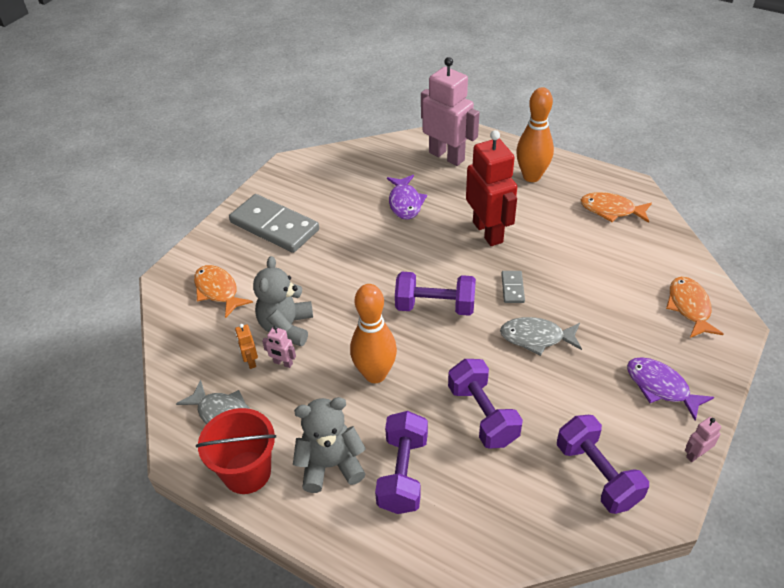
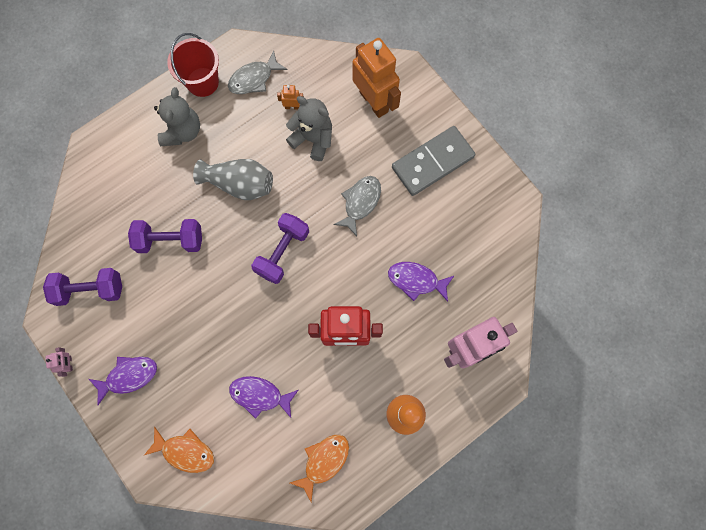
camera: 110 degrees right, 30 degrees up
orange fish [194,265,253,318] -> orange robot [353,38,401,118]
pink robot [262,326,296,368] -> none
orange bowling pin [350,284,397,383] -> grey vase [193,159,273,200]
purple dumbbell [375,411,428,514] -> none
grey fish [500,317,582,356] -> grey fish moved to [333,176,381,236]
grey domino [501,271,525,303] -> none
none -> purple fish [229,376,298,419]

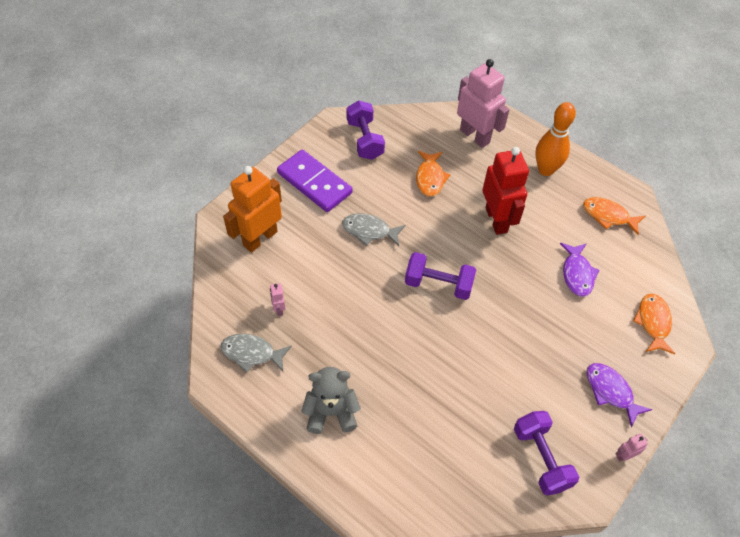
camera: 105 degrees left, 20 degrees down
purple dumbbell [128,219,202,253] -> purple dumbbell moved to [347,100,385,160]
red bucket [167,33,219,97] -> none
grey vase [193,159,273,200] -> none
grey fish [228,51,288,94] -> grey fish turned 150 degrees clockwise [221,334,292,373]
orange robot [277,85,304,110] -> pink robot [270,283,286,316]
grey teddy bear [286,96,332,161] -> none
purple fish [388,262,454,302] -> orange fish [416,151,450,196]
grey domino [392,126,476,196] -> purple domino [277,150,353,212]

